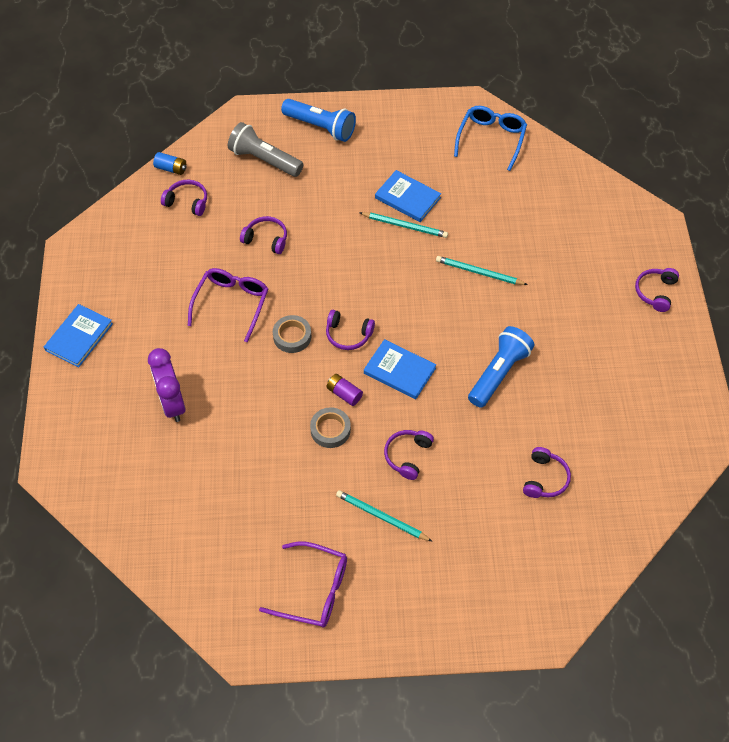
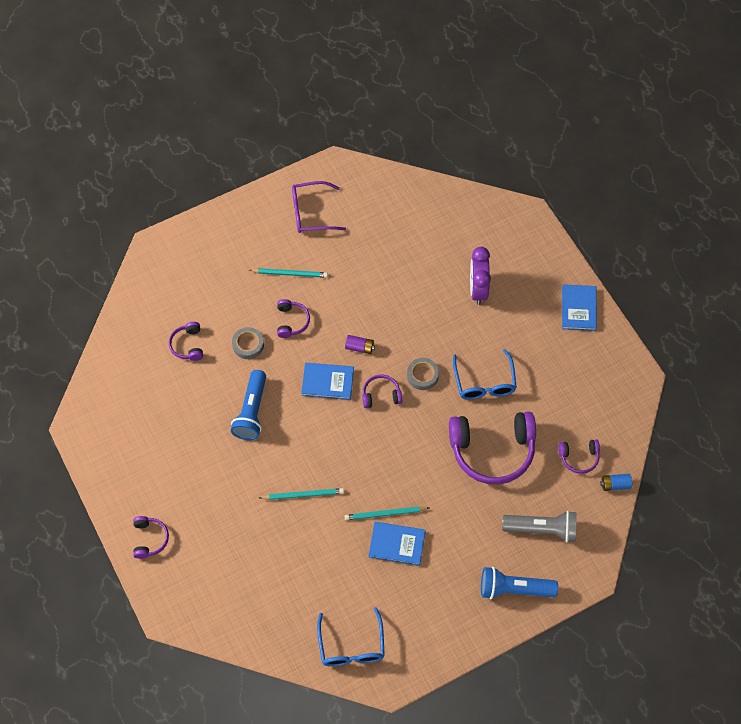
camera: 155 degrees right, 5 degrees up
purple clock [148,348,186,422] -> purple clock turned 135 degrees counterclockwise [470,247,491,305]
purple glasses [188,268,268,342] -> blue glasses [453,349,517,400]
purple headphones [240,216,287,254] -> purple headphones [449,412,536,485], size x2.14
grey tape [310,407,351,448] -> grey tape moved to [232,327,264,359]

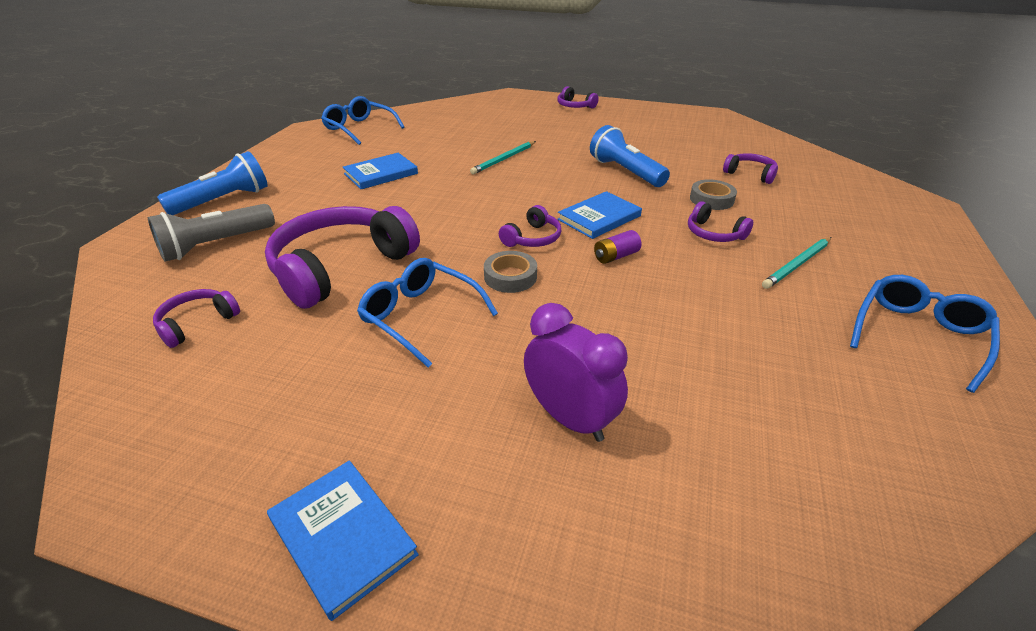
camera: 135 degrees right, 25 degrees down
purple glasses [292,181,346,233] -> blue glasses [850,275,1000,393]
turquoise pencil [345,506,429,520] -> none
blue battery [600,474,632,491] -> none

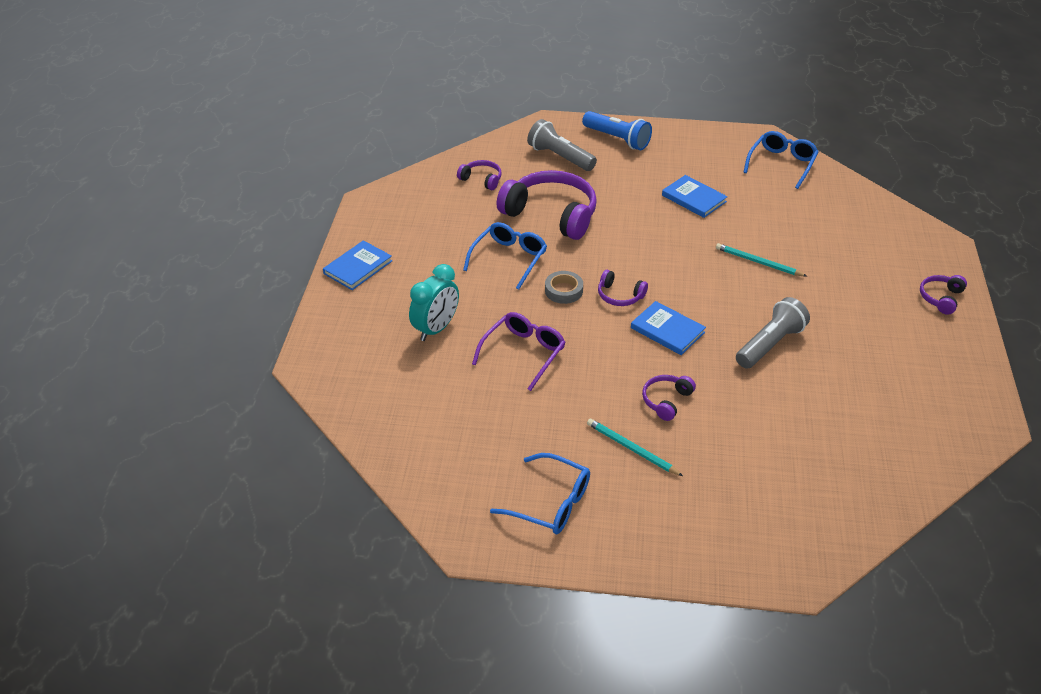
camera: 80 degrees right, 5 degrees up
purple clock [524,303,628,442] -> turquoise clock [409,264,459,341]
blue flashlight [590,125,670,187] -> grey flashlight [736,297,810,369]
purple battery [594,230,642,264] -> none
grey tape [690,179,737,210] -> none
purple headphones [723,153,778,184] -> none
none -> purple glasses [472,312,566,391]

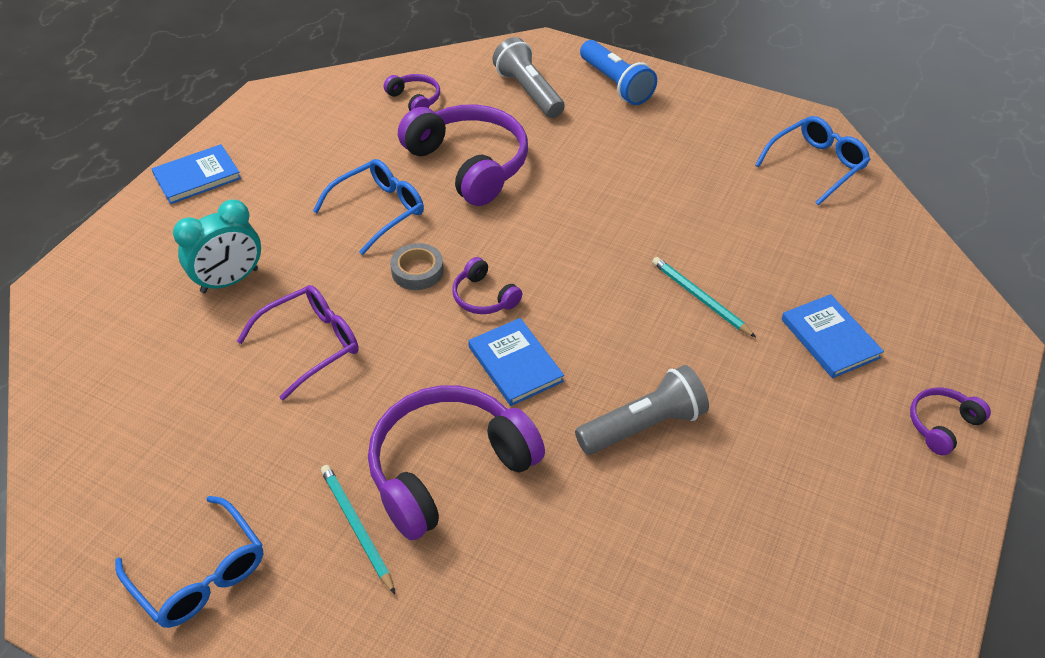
camera: 20 degrees right, 5 degrees up
purple headphones [642,375,696,421] -> purple headphones [368,385,545,540], size x2.14
blue book [662,175,728,218] -> blue book moved to [781,294,884,378]

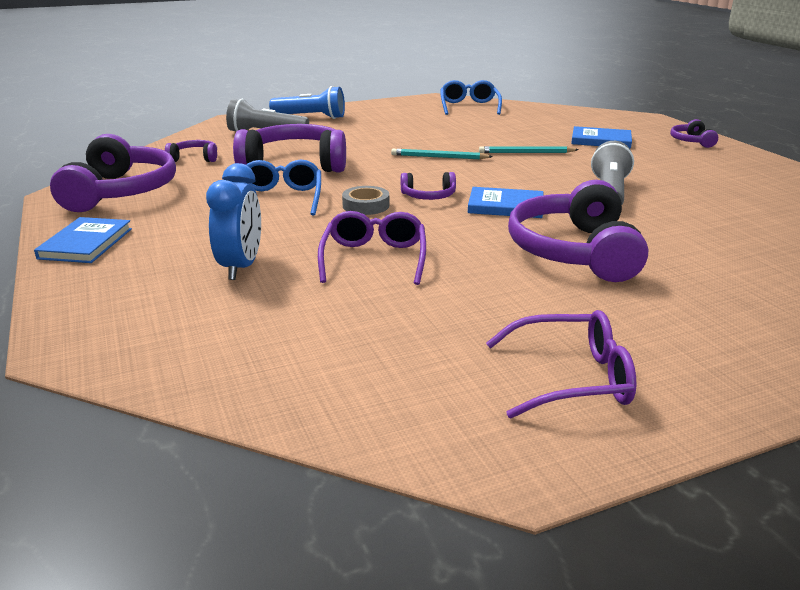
camera: 50 degrees left, 20 degrees down
blue glasses [115,496,263,628] -> purple glasses [486,310,636,419]
turquoise clock [173,200,261,293] -> blue clock [206,163,261,280]
turquoise pencil [321,465,395,594] -> turquoise pencil moved to [391,149,493,159]
none -> purple headphones [50,134,176,212]

